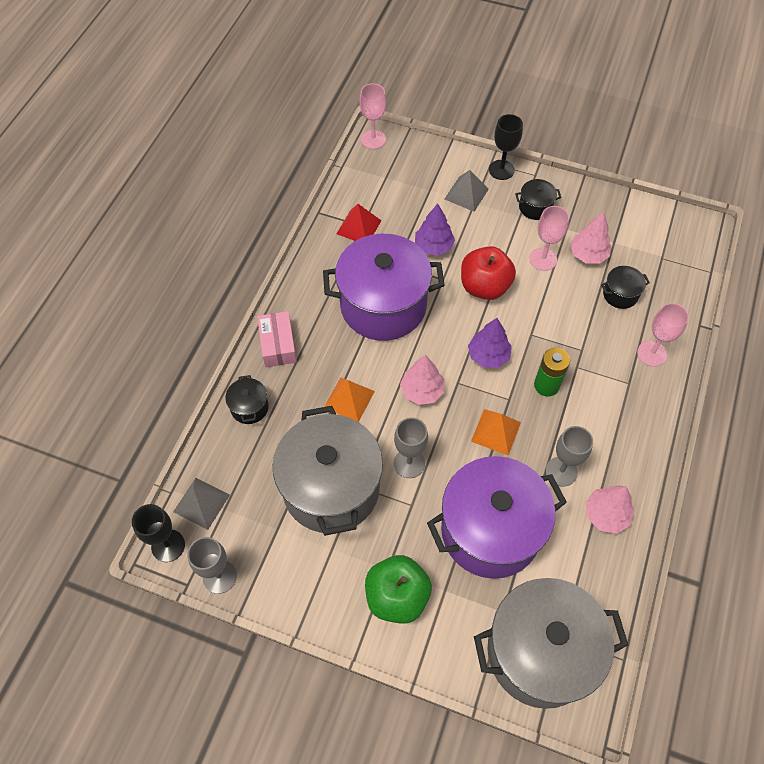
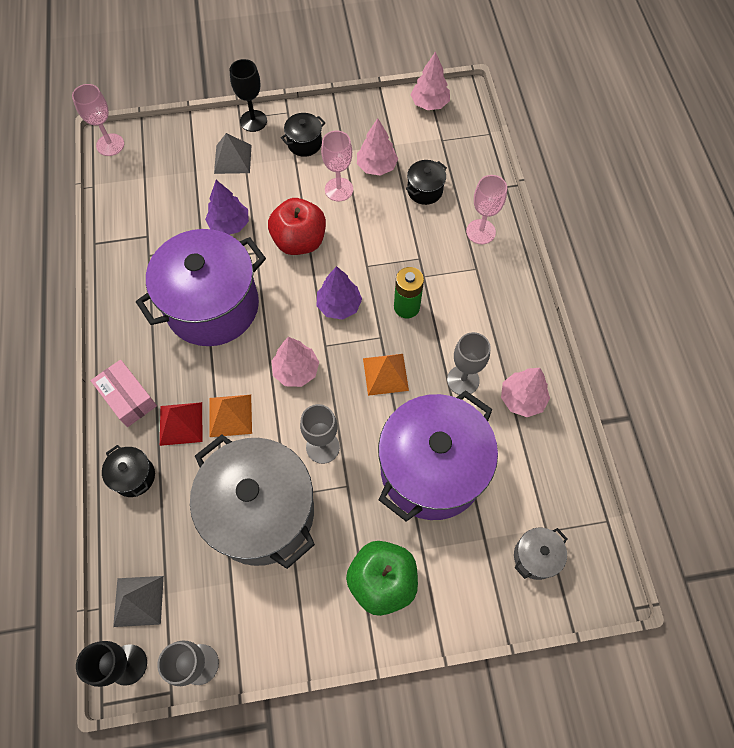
camera: 30 degrees left, 5 degrees up
red pyramid [336,204,381,241] -> red pyramid moved to [160,402,202,446]
grey pot [474,578,628,709] -> grey pot [514,528,568,580], size x0.41
none -> pink tree [410,51,450,110]

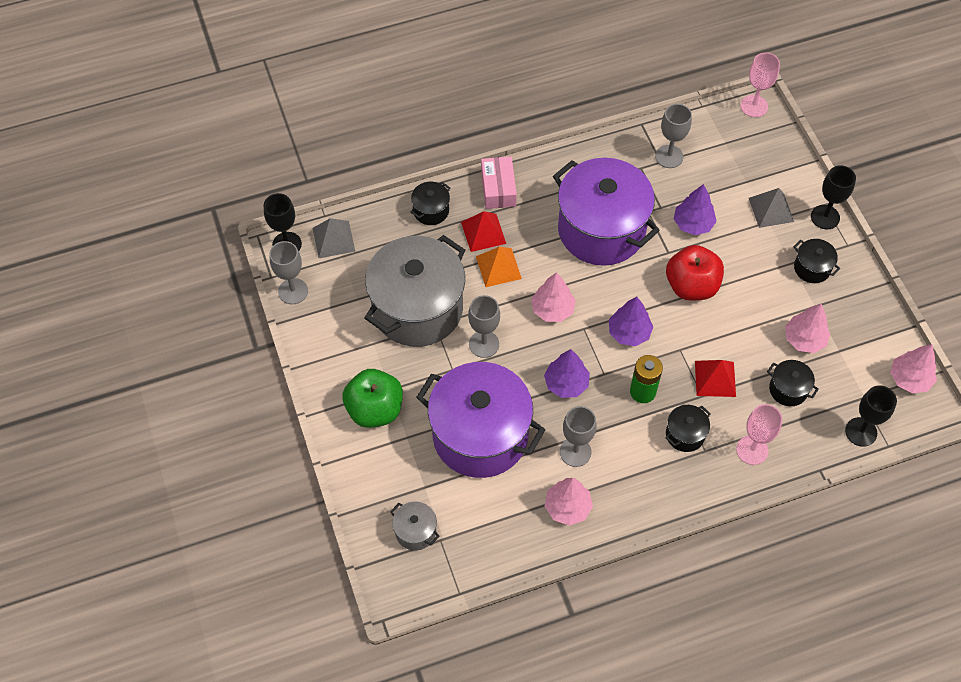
camera: 80 degrees right, 5 degrees down
pink box [90,360,157,427] -> pink box turned 45 degrees counterclockwise [481,156,517,209]
pink goblet [321,131,353,201] -> none
orange pyramid [363,354,409,396] -> purple tree [544,349,590,398]
none -> grey goblet [655,104,692,168]
none -> black pot [666,405,711,452]
none -> red pyramid [695,360,736,397]
none -> black goblet [845,386,897,447]

